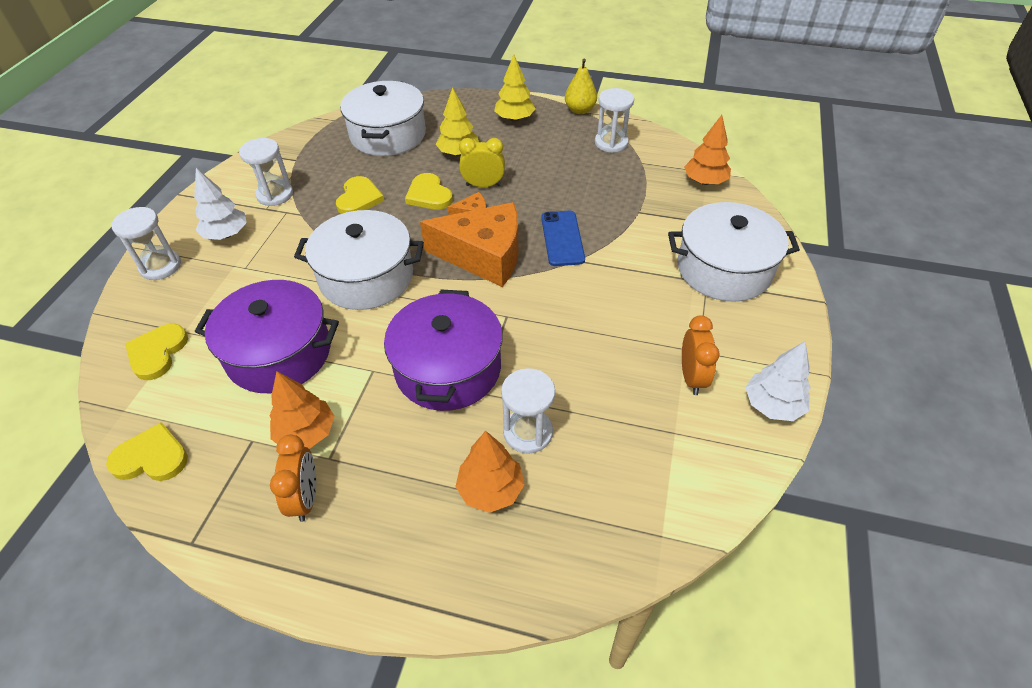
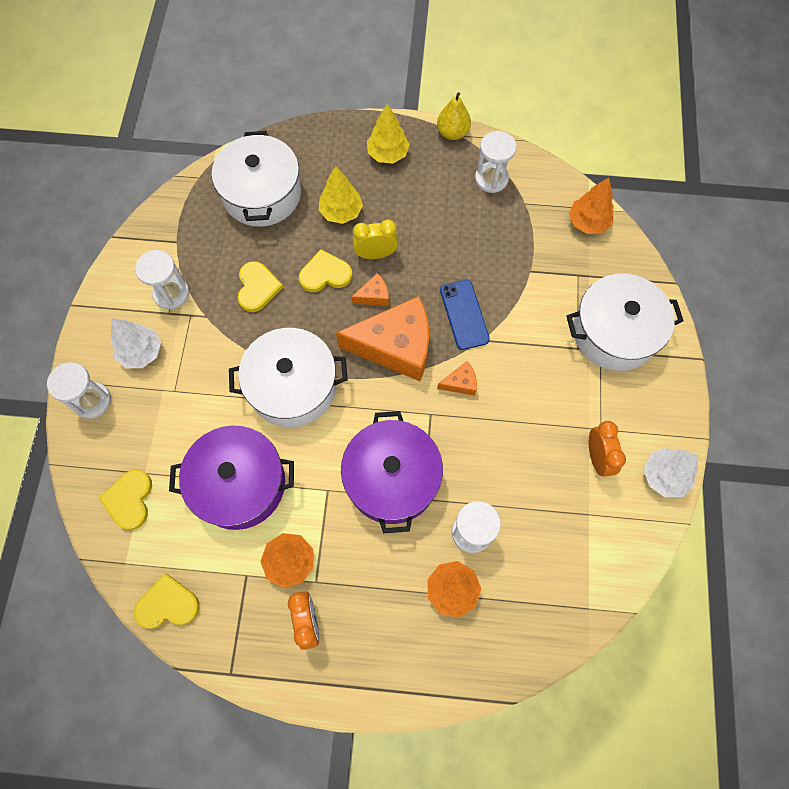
camera: 10 degrees left, 20 degrees up
yellow heart [405,173,453,210] -> yellow heart turned 120 degrees clockwise [299,249,352,292]
none -> orange cheese [437,361,477,396]

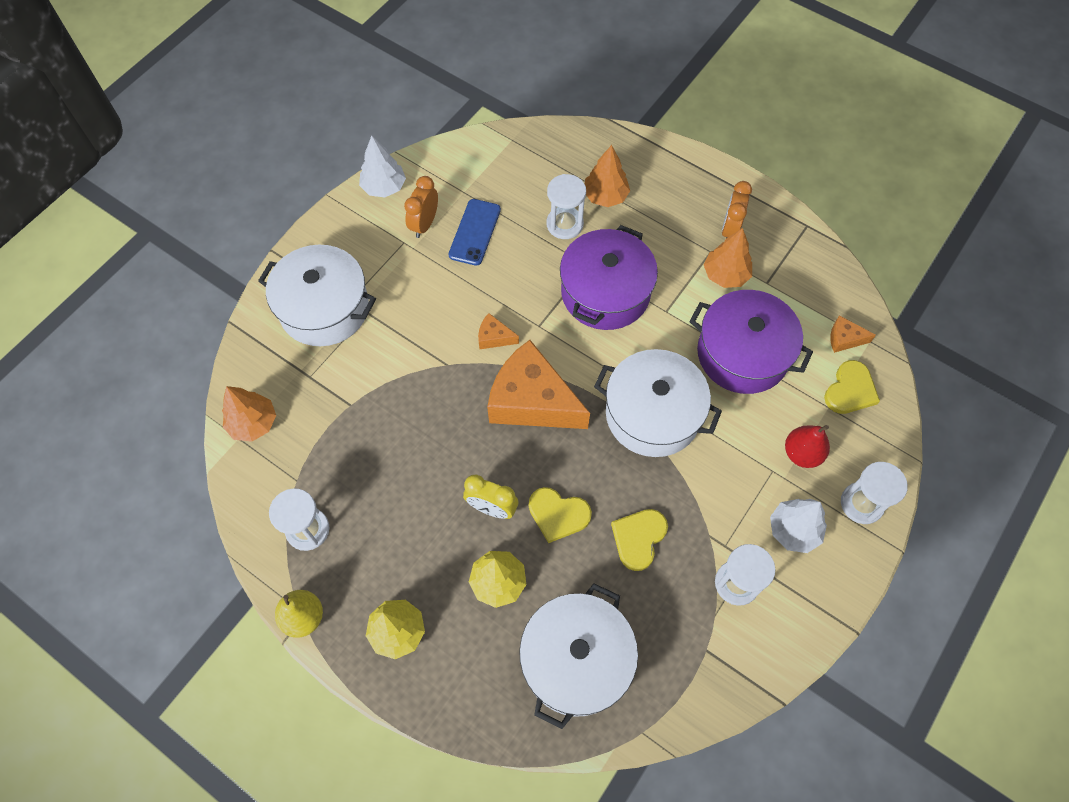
camera: 150 degrees left, 5 degrees down
yellow heart [134,573,200,629] -> none
orange cheese [352,273,389,306] -> orange cheese moved to [830,315,876,353]
blue phone [440,280,490,350] -> blue phone moved to [448,199,501,266]
none -> red pear [785,425,830,468]

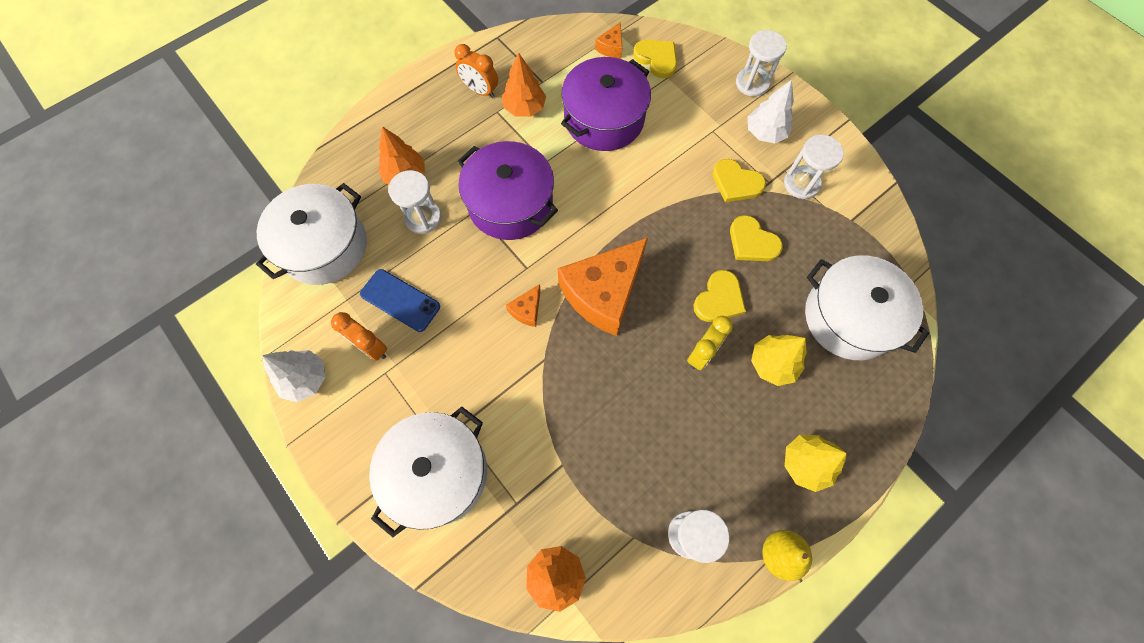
camera: 75 degrees left, 5 degrees up
white pot [594,349,722,457] -> white pot moved to [256,183,367,285]
red pear [785,425,830,468] -> none
none -> yellow heart [712,159,766,202]

